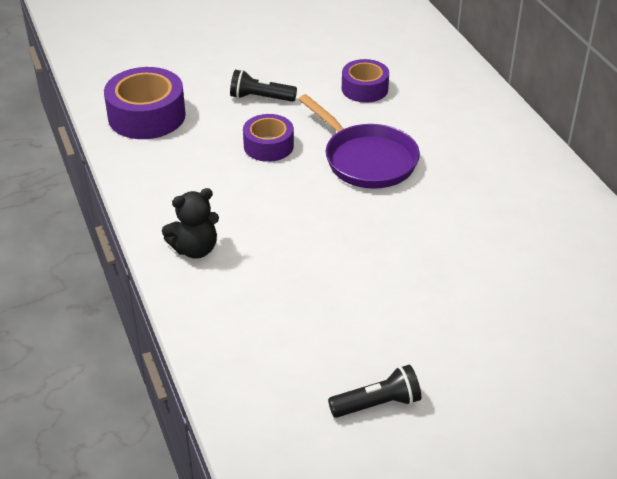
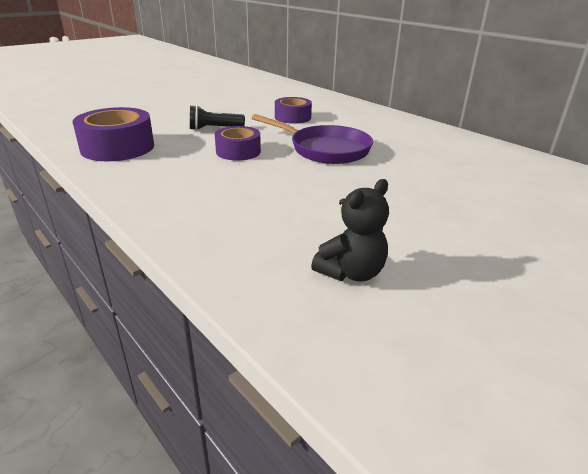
camera: 20 degrees left, 10 degrees down
black teddy bear [162,188,219,259] -> black teddy bear moved to [311,179,389,282]
black flashlight [328,365,421,418] -> none

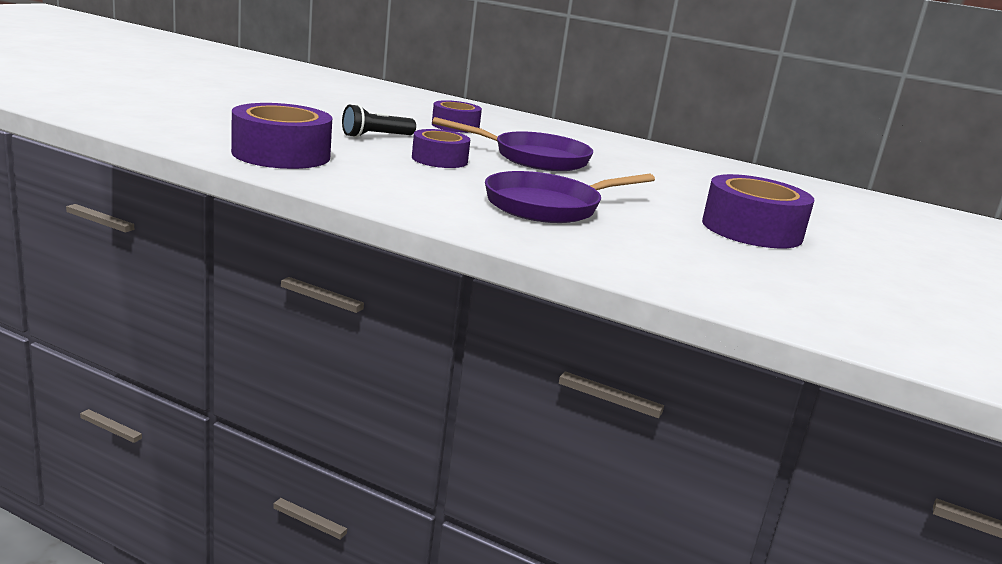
camera: 25 degrees left, 10 degrees down
black teddy bear [311,179,389,282] -> none
none -> purple pan [485,171,655,223]
none -> purple tape [702,174,815,248]

